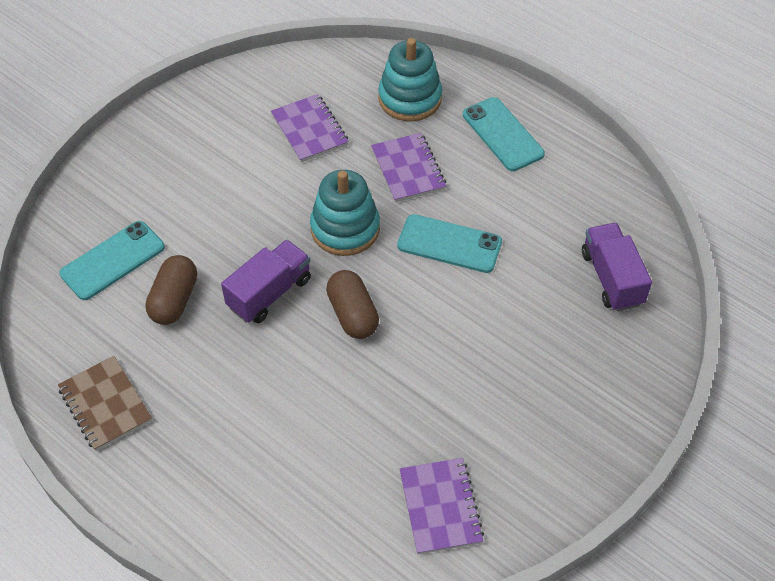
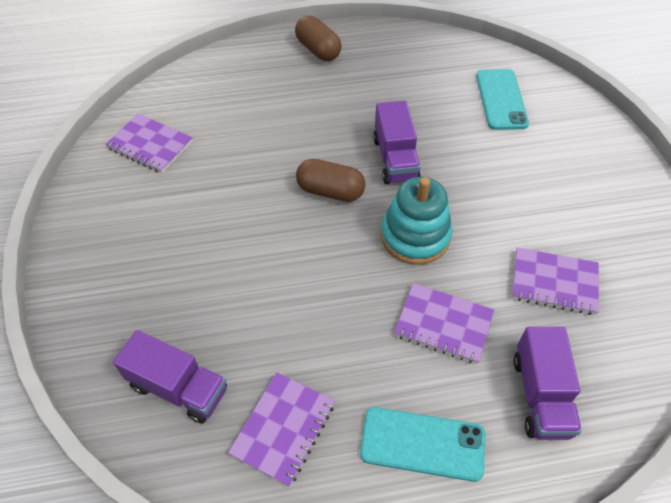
camera: 130 degrees right, 0 degrees up
brown notebook [58,356,152,451] -> none
brown capsule [145,255,197,325] -> brown capsule moved to [295,16,342,61]
turquoise stacking toy [378,38,442,121] -> purple truck [513,327,582,440]
turquoise phone [397,214,502,273] -> none
none -> purple notebook [228,372,335,487]

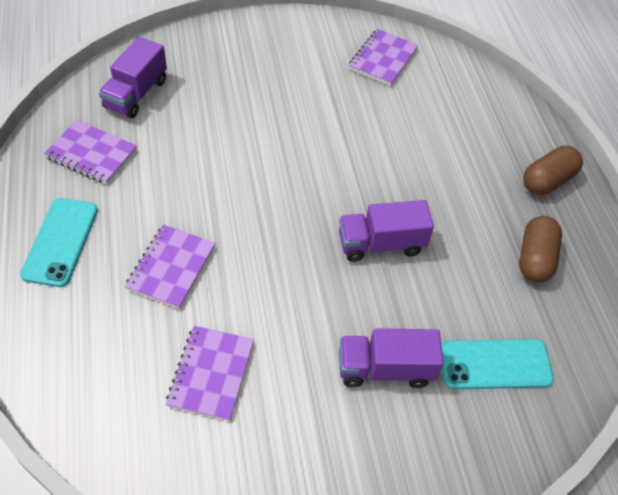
camera: 85 degrees right, 0 degrees up
brown capsule [296,159,365,202] -> brown capsule moved to [519,216,562,283]
turquoise stacking toy [381,177,452,265] -> none
purple truck [513,327,582,440] -> purple truck moved to [339,328,444,388]

